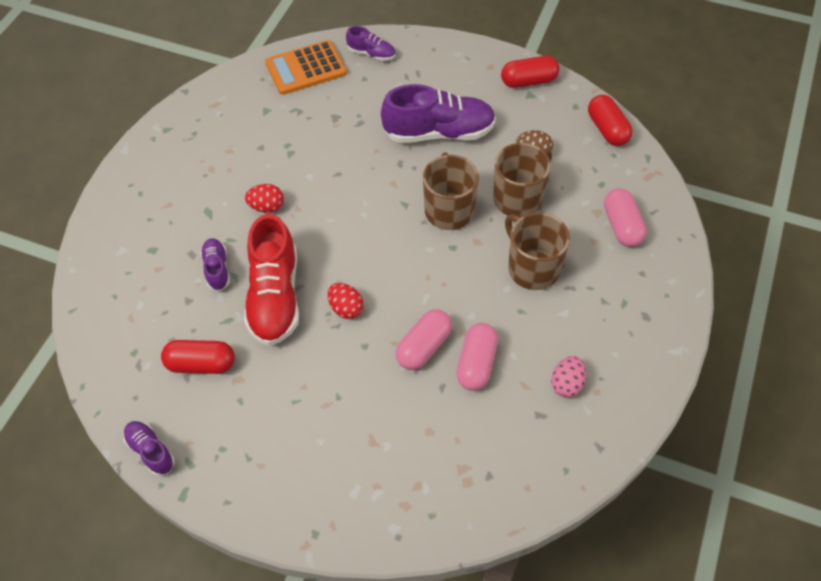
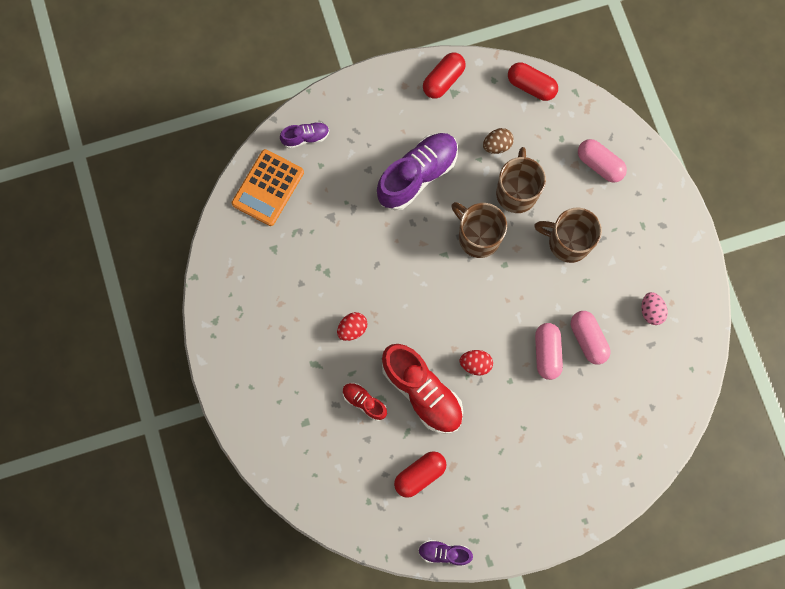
camera: 40 degrees left, 20 degrees up
purple shoe [200,238,230,291] -> red shoe [343,383,387,421]

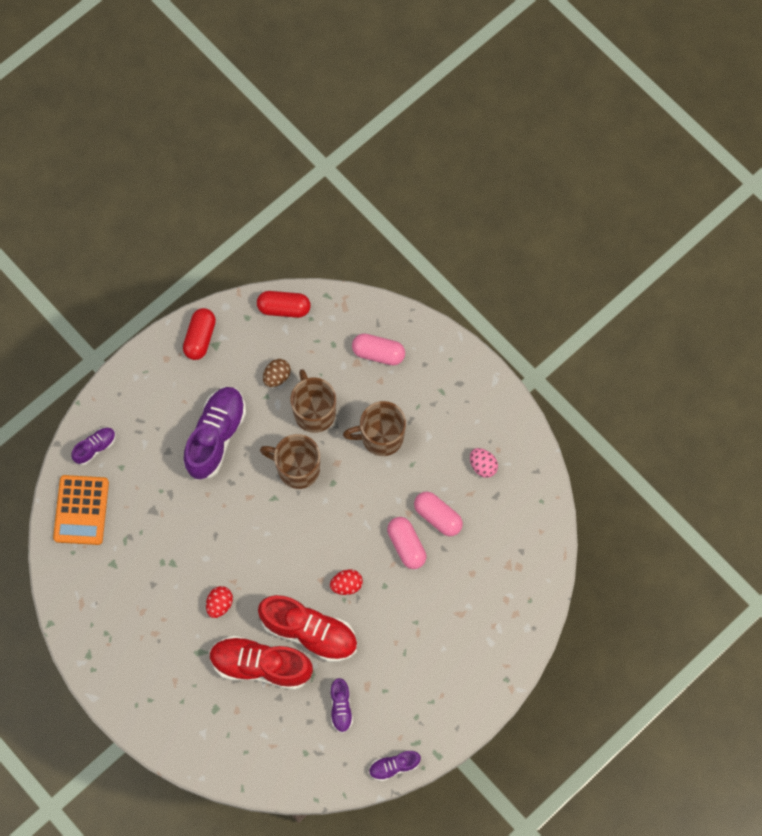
camera: 25 degrees left, 5 degrees down
red shoe [343,383,387,421] -> red shoe [209,636,313,690], size x2.01
red capsule [394,451,447,498] -> purple shoe [330,678,353,733]

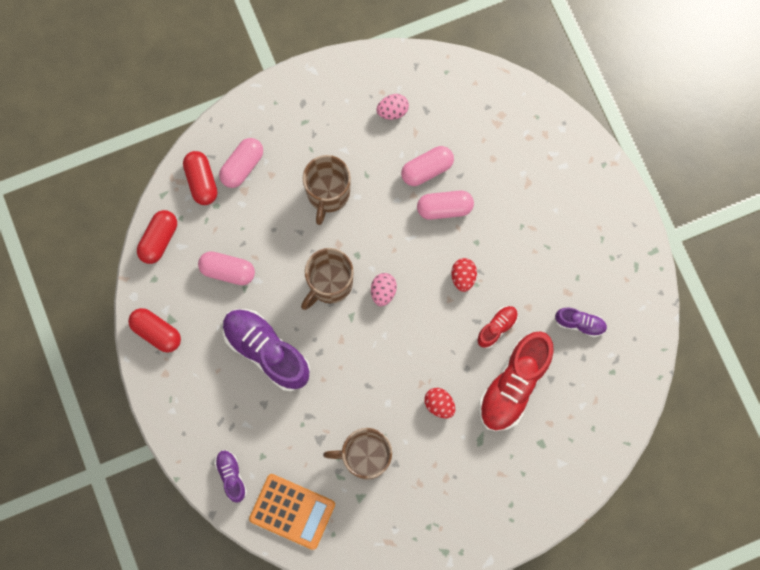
camera: 70 degrees left, 5 degrees up
red shoe [258,595,357,662] -> red shoe [477,306,518,348], size x0.50
brown egg [263,359,291,387] -> pink capsule [198,251,255,285]
brown mug [290,369,336,433] -> brown mug moved to [323,428,392,480]
purple shoe [369,751,421,781] -> none
none -> red capsule [183,151,217,205]
none -> pink egg [371,273,397,306]

